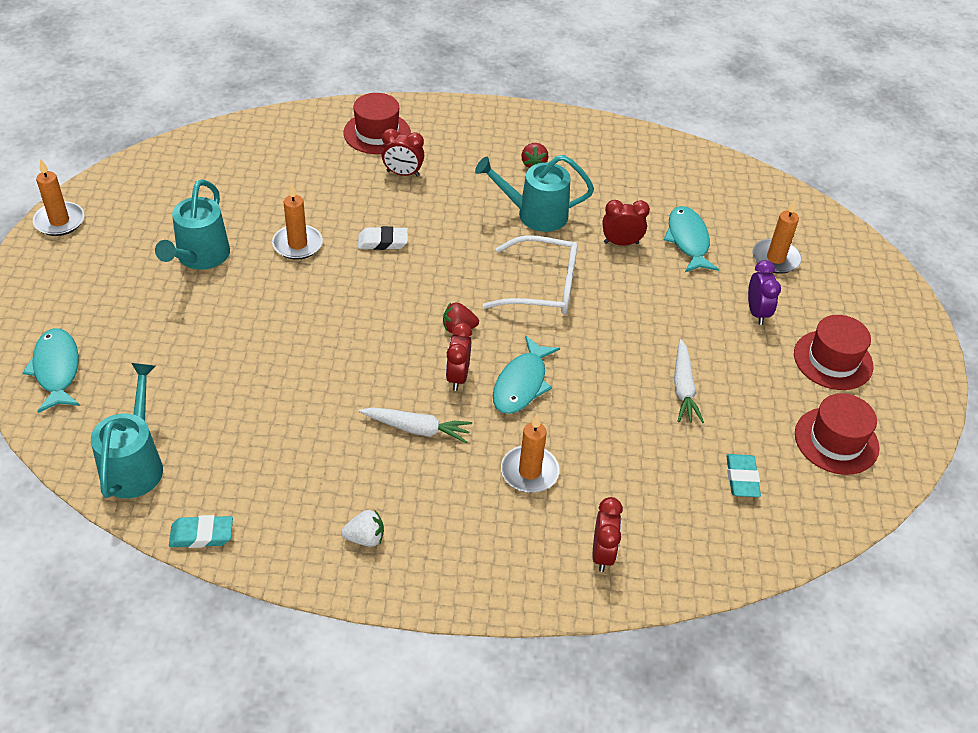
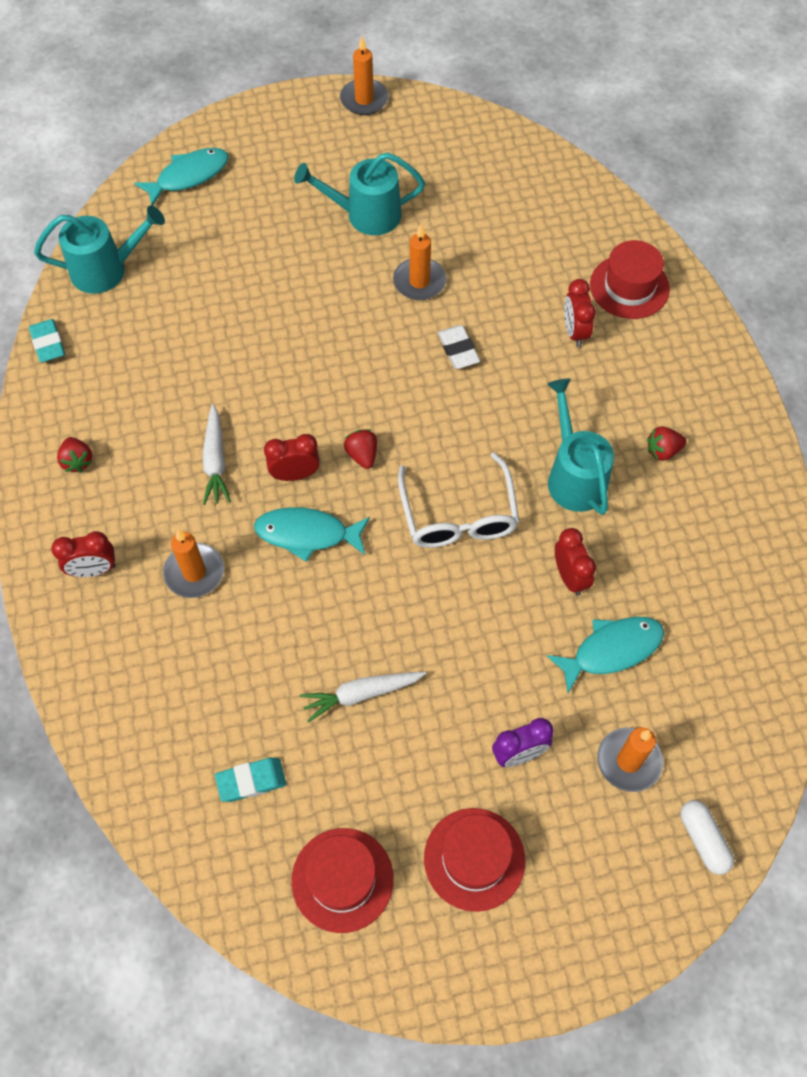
camera: 75 degrees right, 15 degrees up
white strawberry [341,510,384,547] -> red strawberry [57,437,92,473]
red clock [593,497,623,572] -> red clock moved to [51,531,116,577]
none -> white capsule [680,800,734,875]

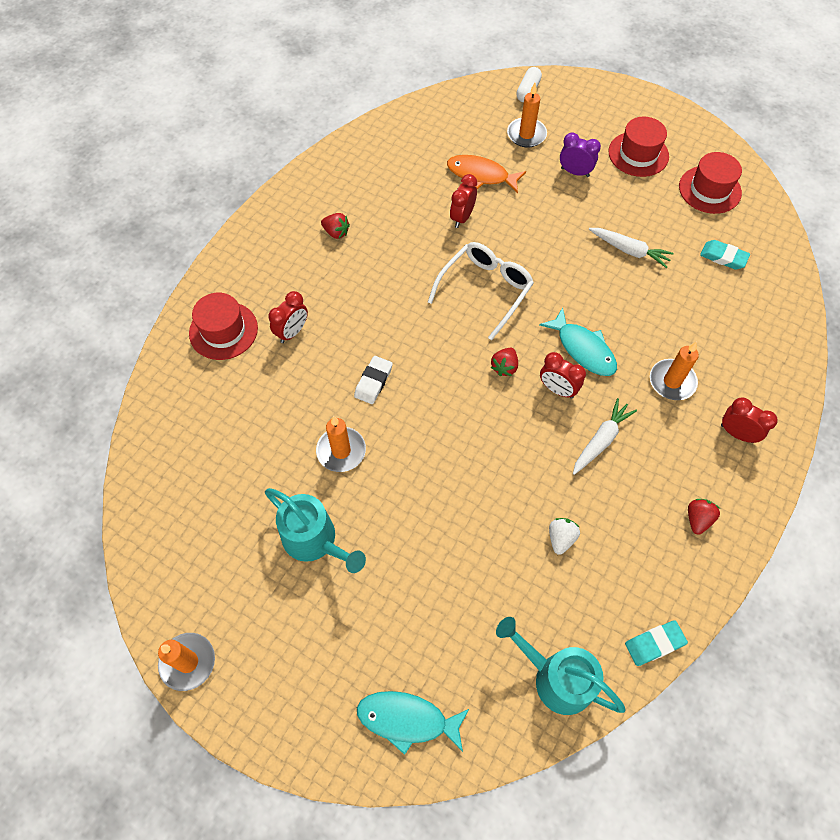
camera: 135 degrees left, 0 degrees up
turquoise eraser [29,319,65,363] -> turquoise eraser turned 45 degrees clockwise [625,620,688,666]
turquoise watering can [547,378,614,515] -> none
turquoise fish [547,617,664,693] -> orange fish [447,155,526,193]
none -> white strawberry [549,518,580,555]

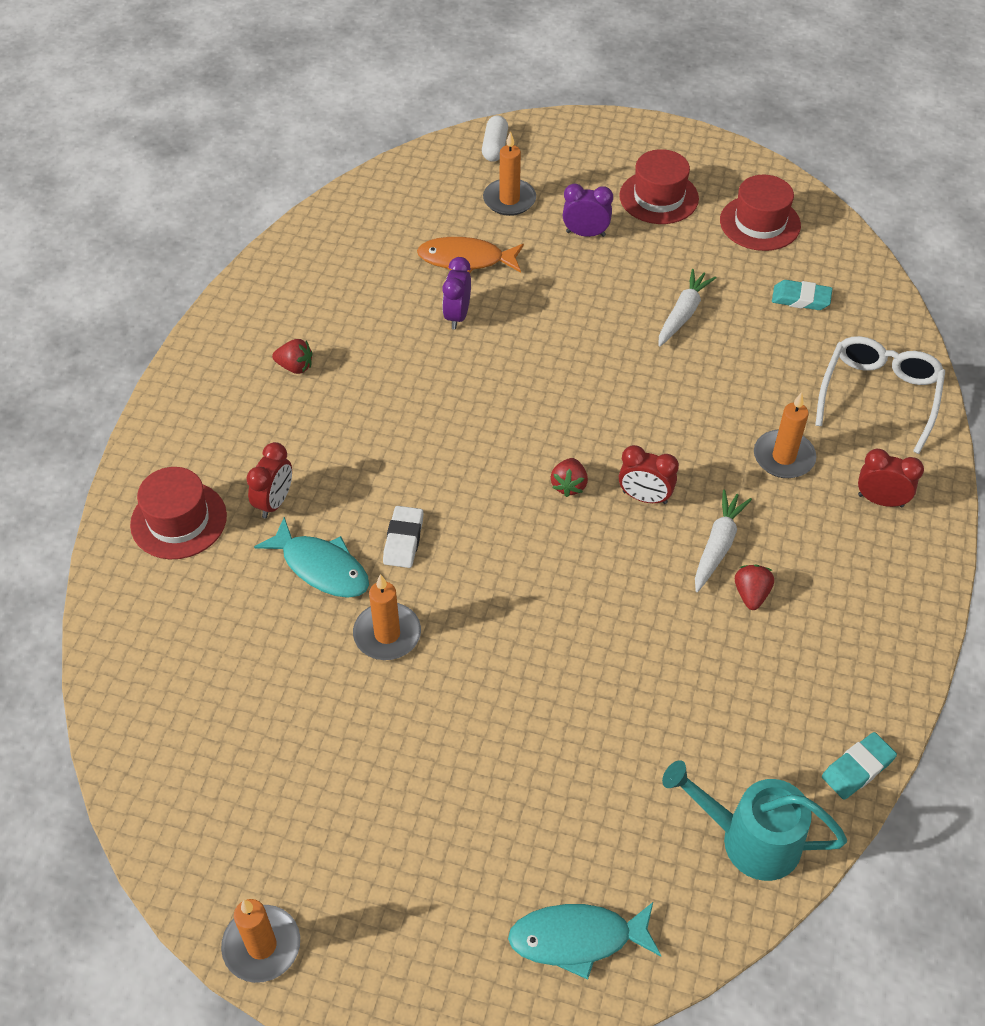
camera: 15 degrees left, 10 degrees down
turquoise watering can [265,488,366,573] -> none
white glasses [428,242,534,340] -> white glasses moved to [815,336,945,454]
red clock [450,174,477,228] -> purple clock [442,257,471,329]
turquoise fish [539,308,617,376] -> turquoise fish moved to [254,517,369,598]
white strawberry [549,518,580,555] -> none
white carrot [589,228,674,268] -> white carrot turned 75 degrees counterclockwise [658,269,716,346]
red strawberry [688,499,720,535] -> red strawberry moved to [735,565,774,610]

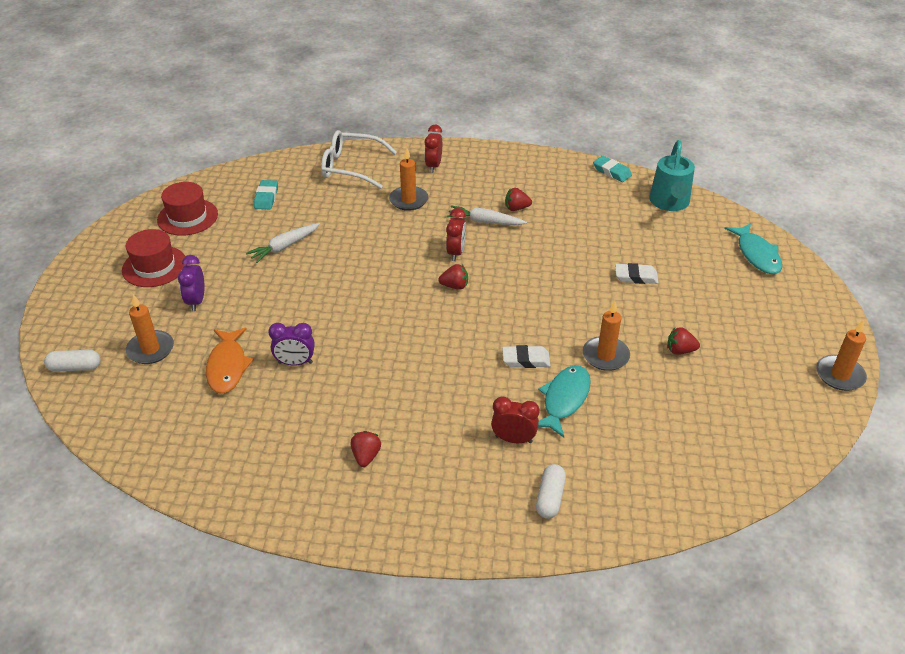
camera: 100 degrees left, 10 degrees down
red hat [130,467,227,559] -> white capsule [536,464,566,519]
white carrot [658,269,716,346] -> white carrot turned 60 degrees counterclockwise [246,223,320,263]
none -> white eraser [615,263,659,284]
none -> red strawberry [667,327,700,355]

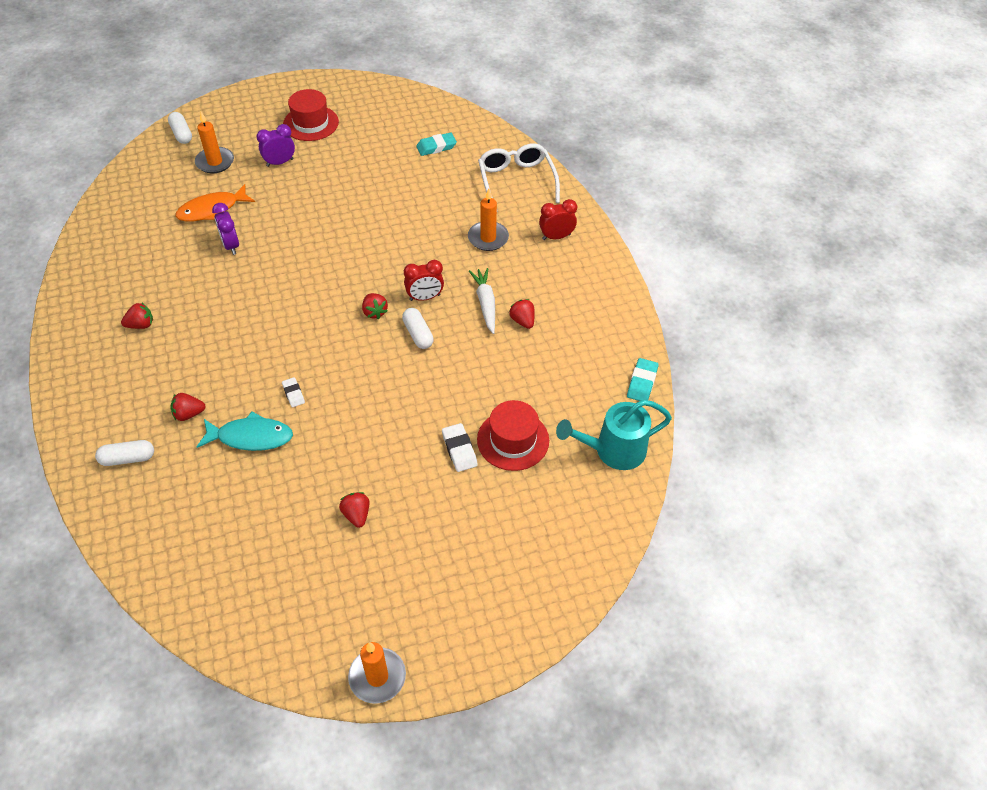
camera: 65 degrees right, 10 degrees up
red hat [157,182,218,236] -> red hat moved to [477,400,549,471]
white carrot [246,223,320,263] -> none
red clock [491,396,539,443] -> red strawberry [170,393,206,421]
white eraser [502,345,551,368] -> white eraser [282,377,305,407], size x0.66
orange candle [583,301,630,371] -> none
turquoise fish [725,223,782,274] -> none
none -> white capsule [402,308,434,349]

